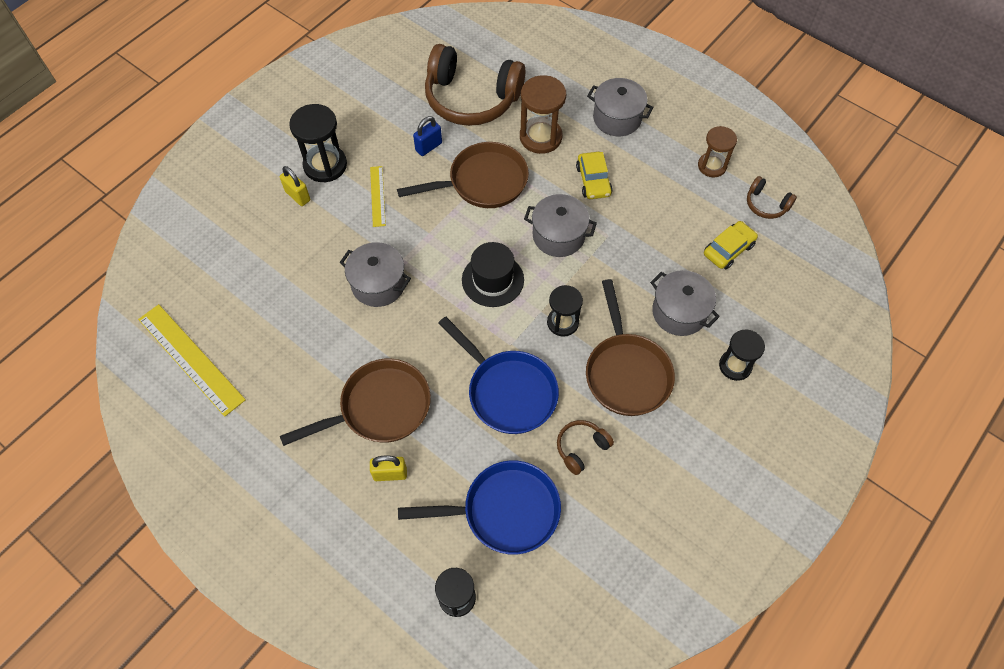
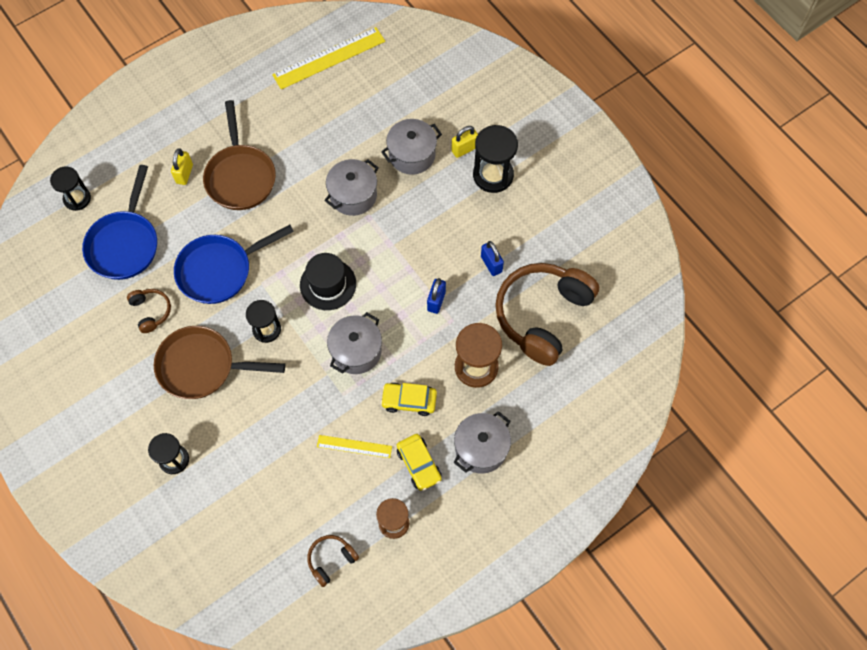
camera: 105 degrees right, 5 degrees up
yellow ruler [370,166,386,227] -> yellow ruler moved to [317,435,392,458]
brown pan [397,142,529,208] -> blue padlock [427,278,446,314]
grey pot [650,270,720,336] -> grey pot moved to [381,119,442,175]
yellow car [704,221,758,269] -> yellow car moved to [397,434,442,491]

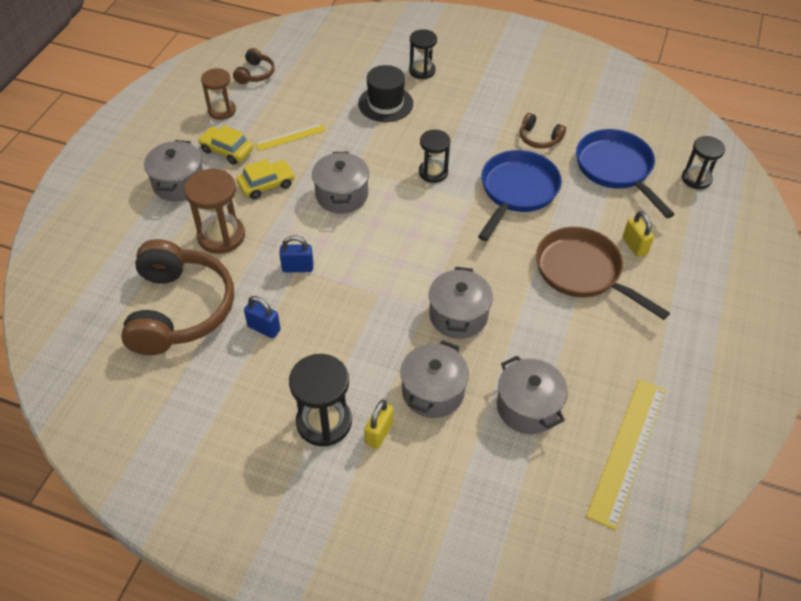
camera: 145 degrees right, 15 degrees down
brown pan [154,326,285,399] -> none
black hat [300,253,356,310] -> black hat moved to [358,65,413,122]
blue padlock [427,278,446,314] -> blue padlock turned 75 degrees counterclockwise [279,235,313,273]
none -> grey pot [497,356,568,434]

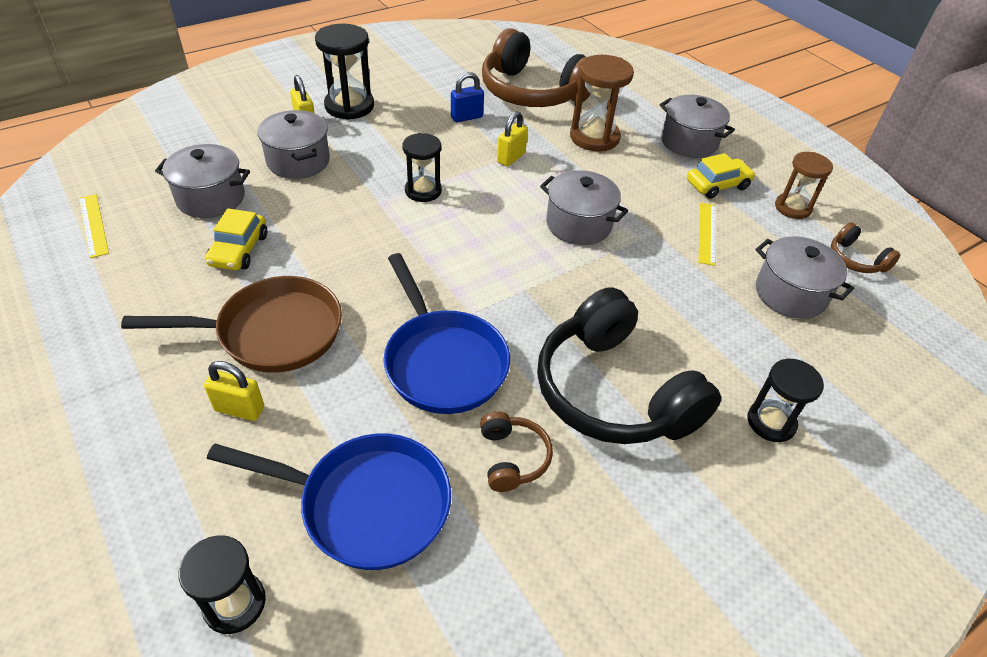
camera: 125 degrees right, 5 degrees down
yellow car [236,159,295,199] -> yellow car moved to [205,208,267,270]
blue padlock [279,235,313,273] -> yellow padlock [497,111,528,167]
black hat [358,65,413,122] -> none
black hourglass [419,130,451,183] -> black hourglass moved to [402,133,442,202]
grey pot [429,267,493,339] -> grey pot moved to [756,236,854,319]
brown headphones [520,113,566,149] -> brown headphones turned 105 degrees clockwise [480,412,553,492]
yellow ruler [586,379,666,530] -> yellow ruler [79,194,109,258], size x0.55
none -> black headphones [537,287,721,444]

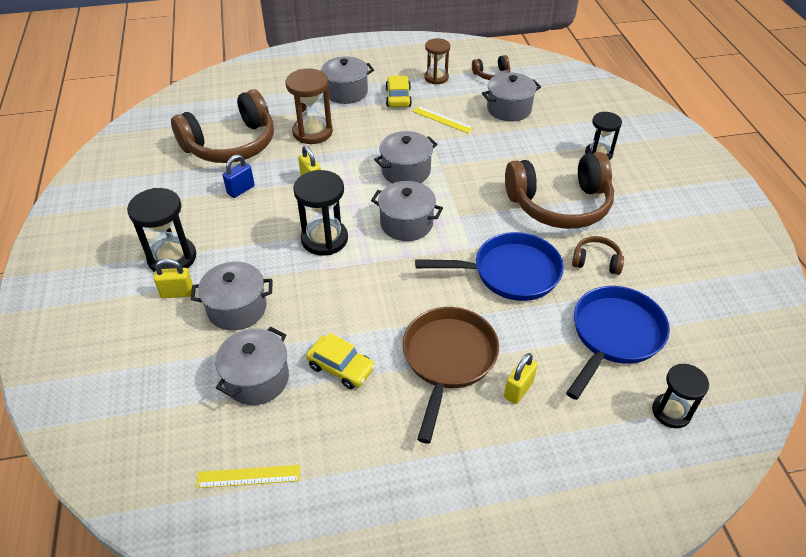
camera: 65 degrees left, 0 degrees up
black hourglass [402,133,442,202] -> black hourglass [293,170,348,256], size x1.51
blue padlock [451,72,484,122] -> blue padlock turned 45 degrees clockwise [223,154,255,198]
black headphones [537,287,721,444] -> brown headphones [505,152,614,229]
none -> grey pot [371,181,443,241]

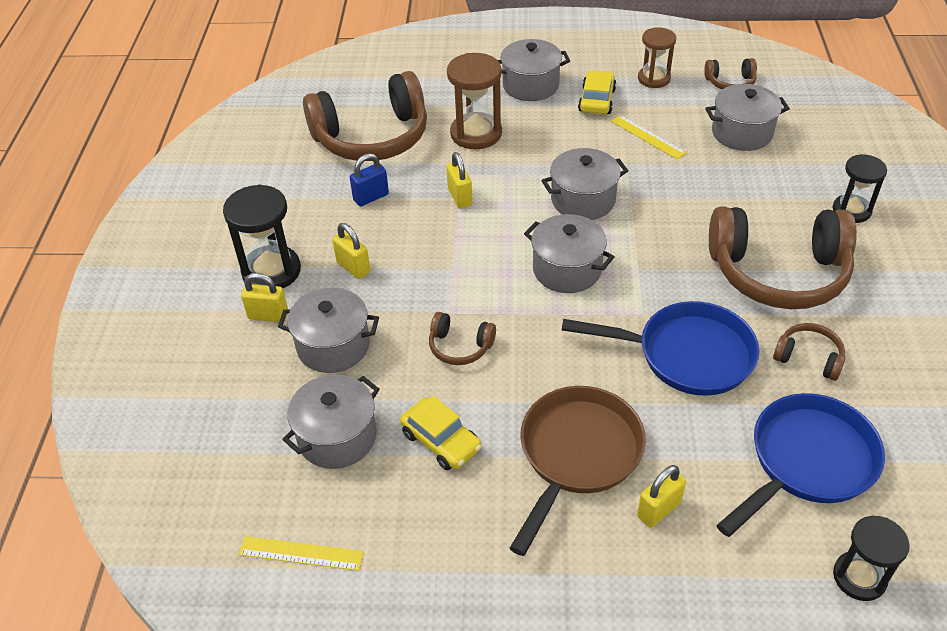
camera: 15 degrees right, 0 degrees up
black hourglass [293,170,348,256] -> none
none -> yellow padlock [332,223,370,279]
none -> brown headphones [429,312,496,365]

